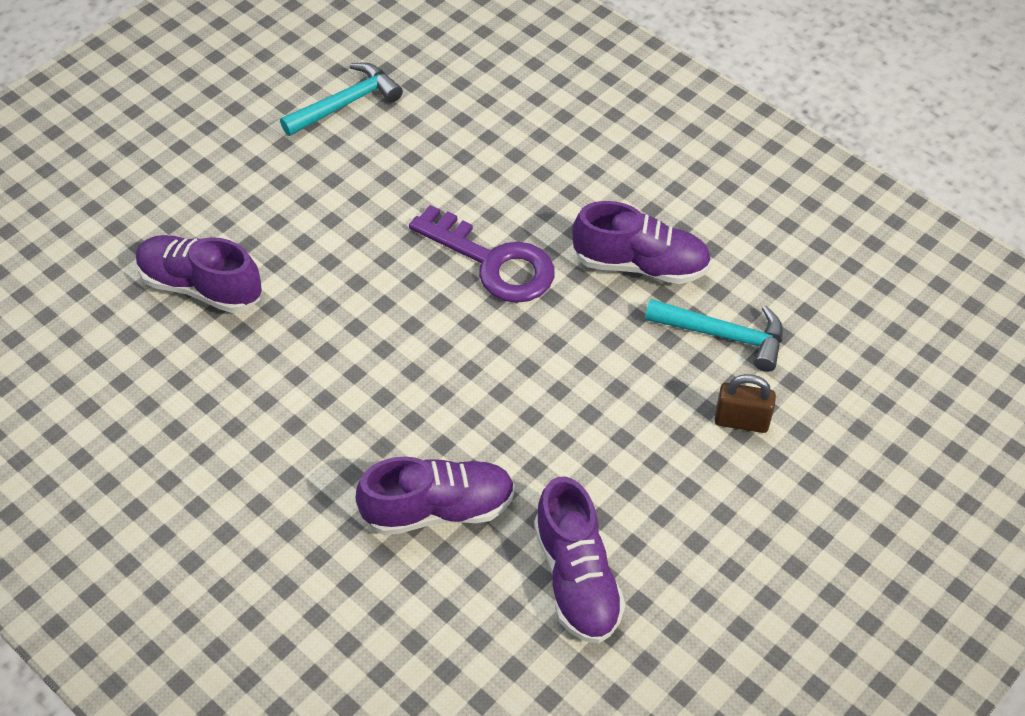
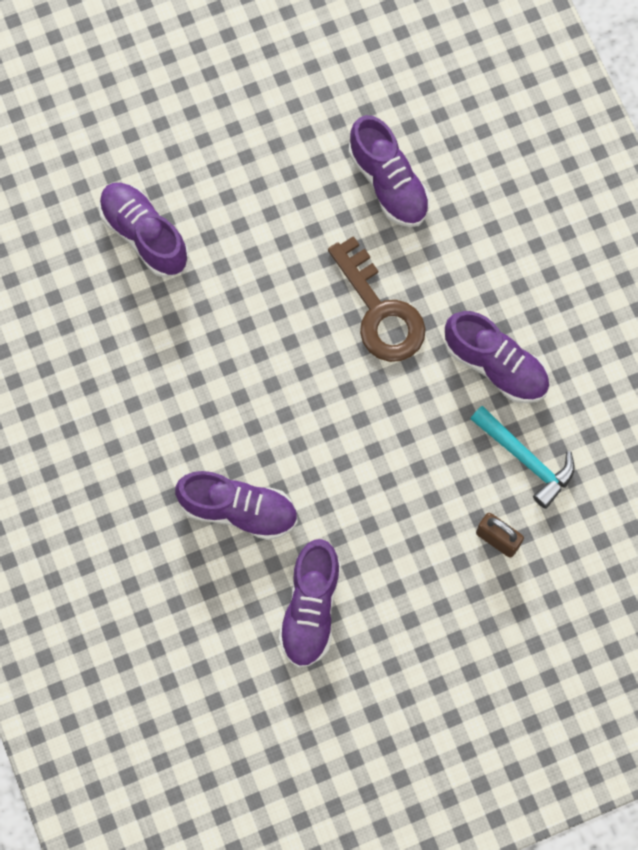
camera: 25 degrees right, 20 degrees up
turquoise hammer [280,63,403,136] -> none
purple key [409,205,555,303] -> brown key [328,236,426,362]
none -> purple shoe [349,115,430,227]

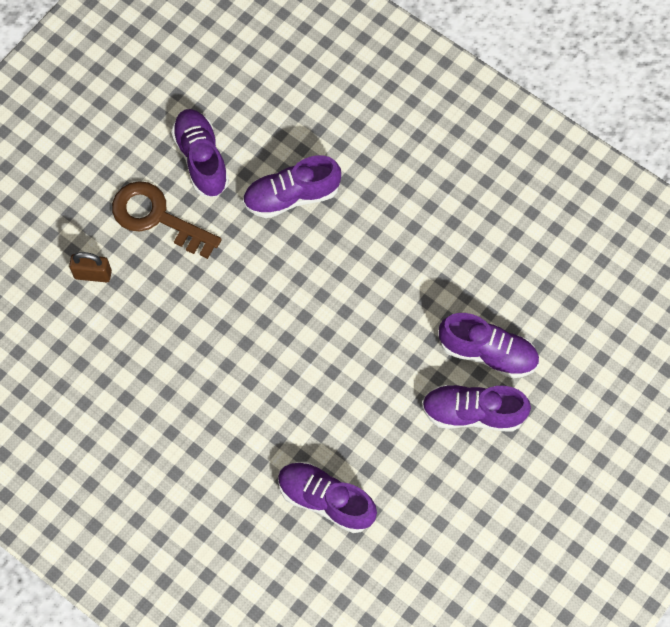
camera: 150 degrees right, 5 degrees down
brown key [328,236,426,362] -> brown key moved to [112,181,222,259]
purple shoe [445,311,549,403] -> purple shoe moved to [422,384,531,432]
turquoise hammer [470,406,575,509] -> none

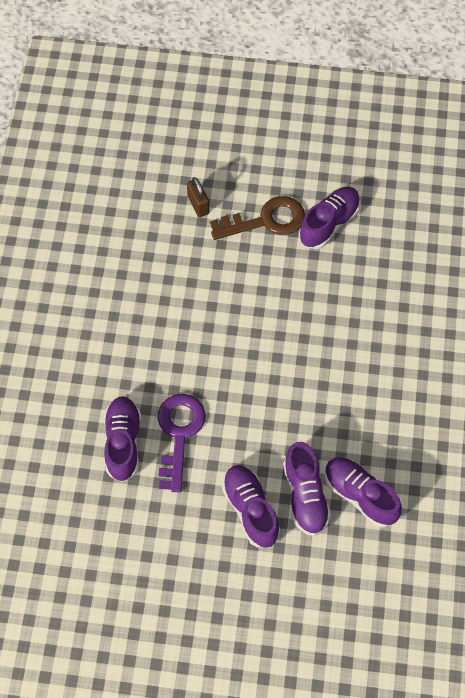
camera: 60 degrees right, 5 degrees down
brown key [112,181,222,259] -> brown key turned 75 degrees clockwise [210,196,305,240]
purple shoe [243,155,341,218] -> purple shoe moved to [325,457,402,528]
none -> purple key [158,394,206,492]

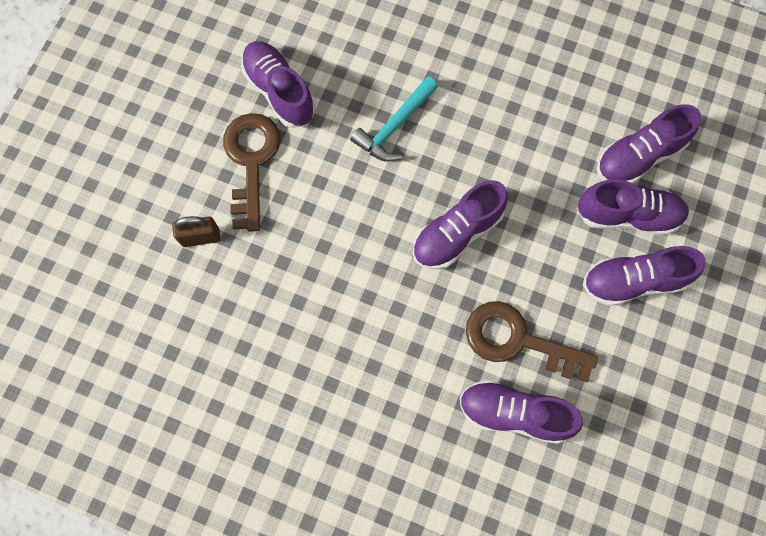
camera: 75 degrees left, 10 degrees up
purple key [158,394,206,492] -> brown key [466,301,598,382]
none -> turquoise hammer [351,76,438,162]
none -> purple shoe [413,180,508,270]

